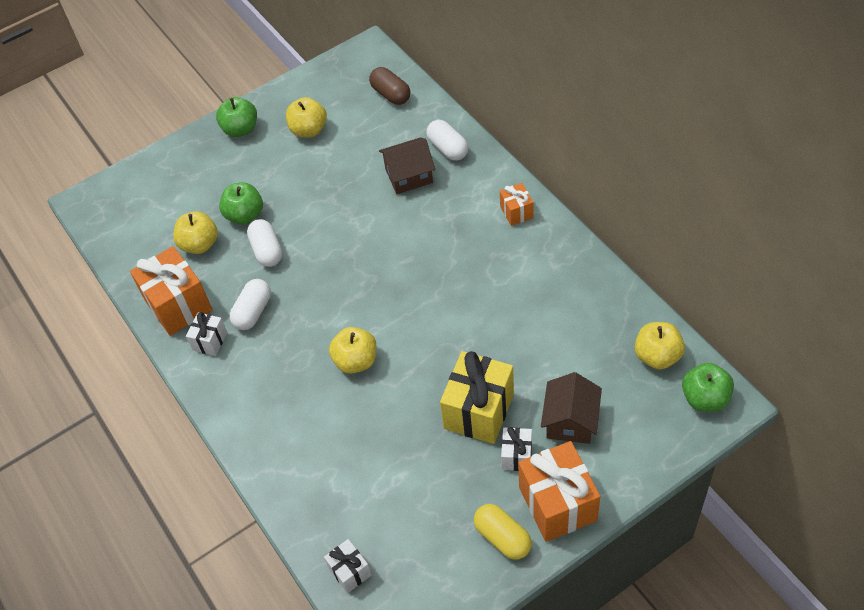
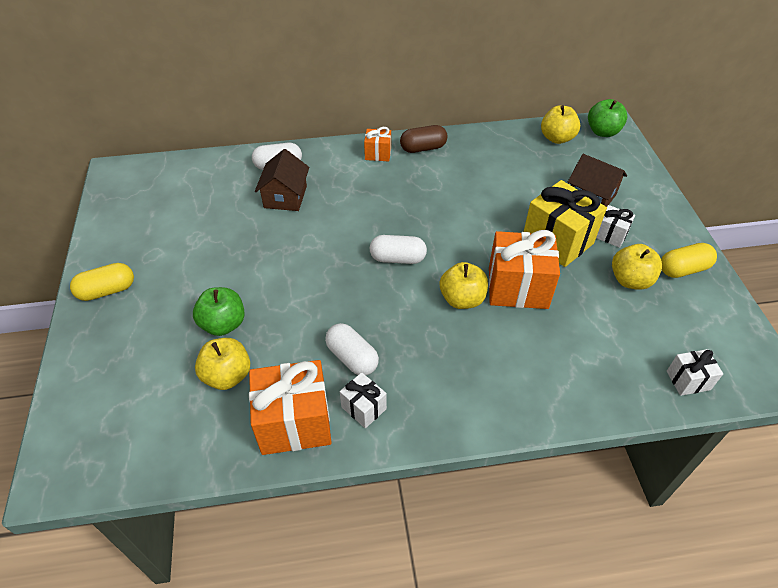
camera: 70 degrees left, 5 degrees down
green apple [216,97,257,137] -> yellow capsule [70,263,134,301]
white capsule [247,219,282,267] -> white capsule moved to [370,235,427,264]
yellow apple [286,97,327,137] -> yellow apple moved to [612,244,662,290]
brown capsule [369,67,410,105] -> brown capsule moved to [400,125,448,153]
orange gift [518,441,600,542] -> orange gift moved to [488,230,560,309]

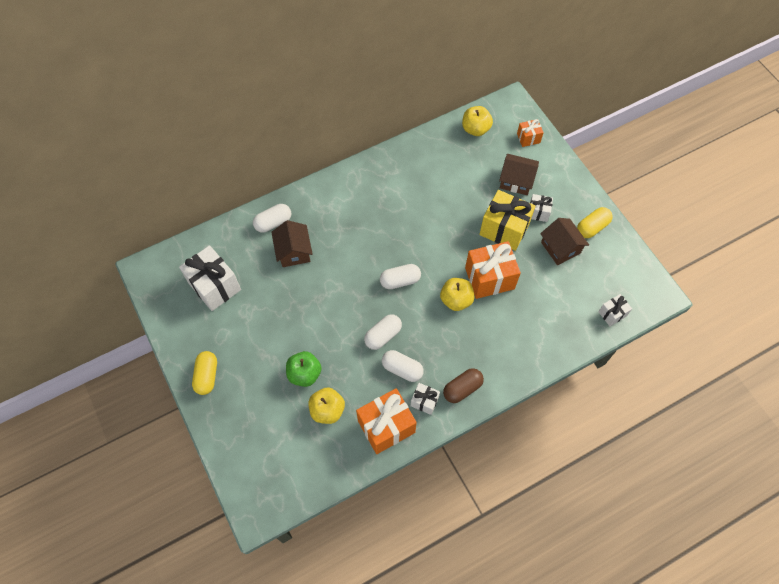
camera: 20 degrees left, 15 degrees up
yellow capsule [70,263,134,301] -> yellow capsule turned 45 degrees counterclockwise [192,351,217,395]
orange gift [364,127,391,161] -> orange gift moved to [517,119,544,147]
brown capsule [400,125,448,153] -> brown capsule moved to [443,368,484,403]
green apple [588,99,628,137] -> none
yellow apple [612,244,662,290] -> brown house [540,218,589,265]
none -> white gift [179,245,241,311]
none -> white capsule [364,314,402,350]

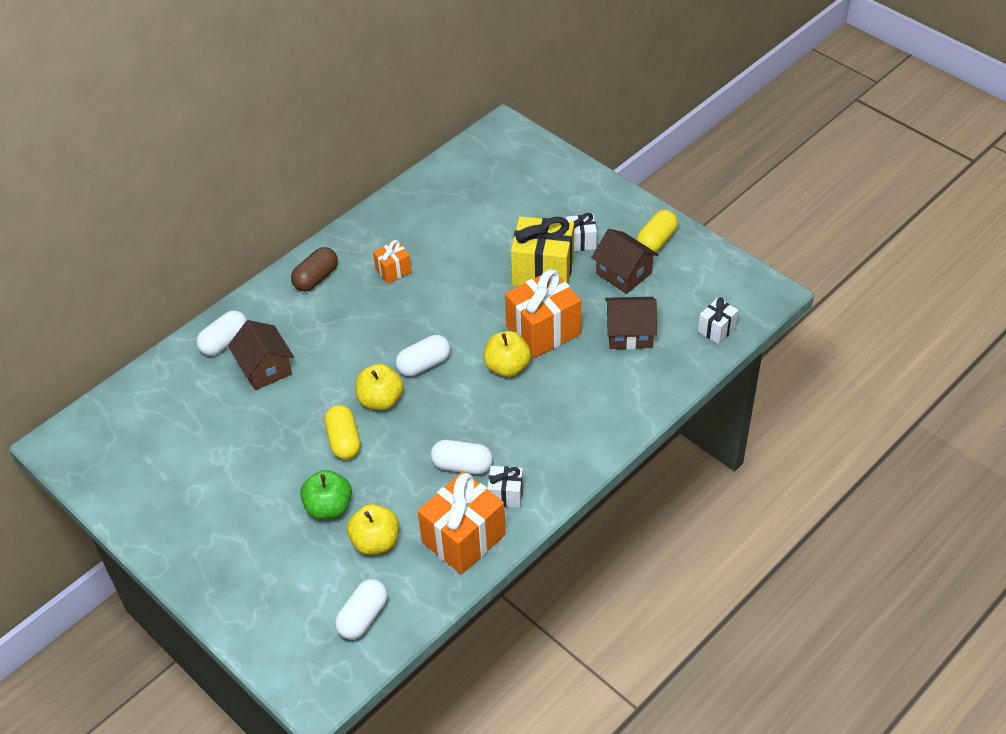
camera: 15 degrees left, 15 degrees down
white gift [179,245,241,311] -> none
yellow capsule [192,351,217,395] -> yellow capsule moved to [324,405,361,459]
white capsule [364,314,402,350] -> white capsule moved to [335,579,388,640]
brown capsule [443,368,484,403] -> brown capsule moved to [291,247,338,291]
yellow apple [462,106,493,136] -> yellow apple moved to [355,364,404,410]
brown house [499,154,539,195] -> brown house moved to [605,297,657,349]
orange gift [517,119,544,147] -> orange gift moved to [373,240,412,284]

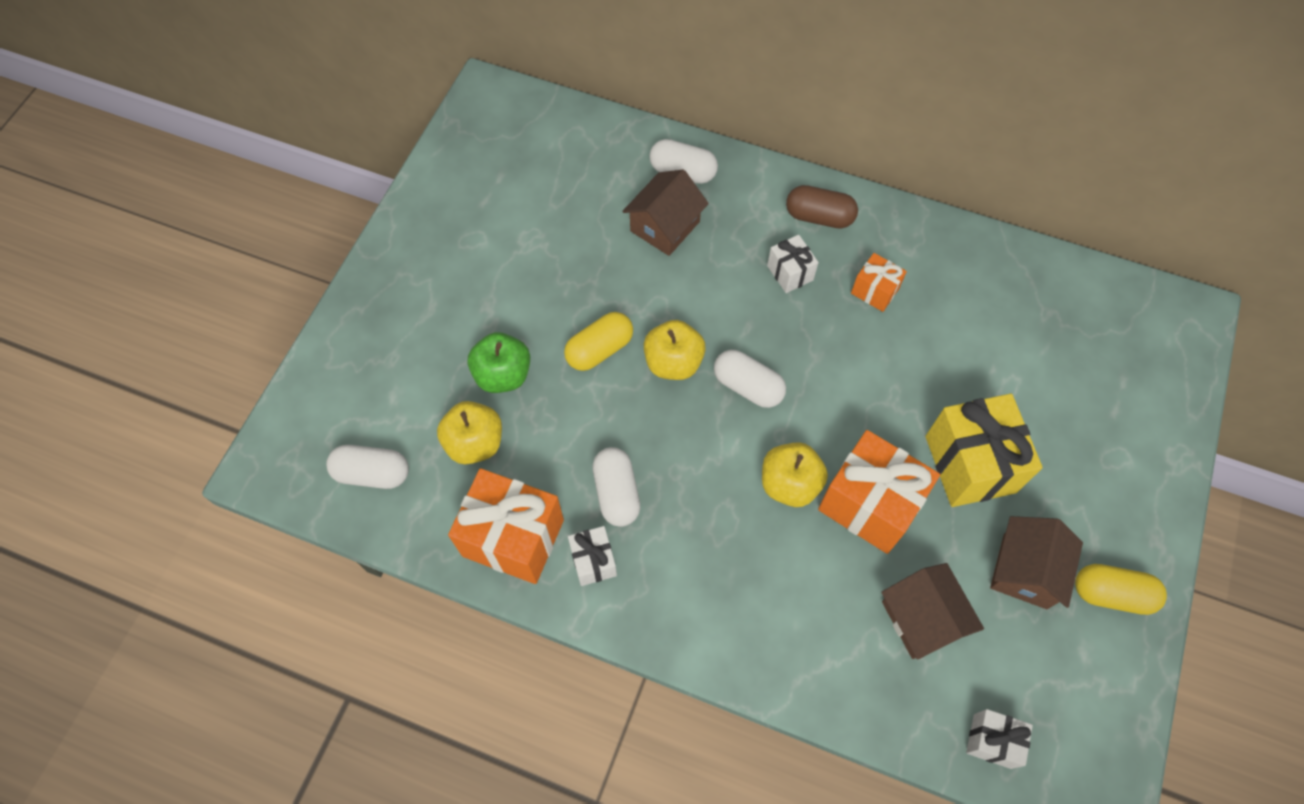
camera: 65 degrees right, 15 degrees up
white gift [566,213,597,251] -> white gift moved to [767,235,819,293]

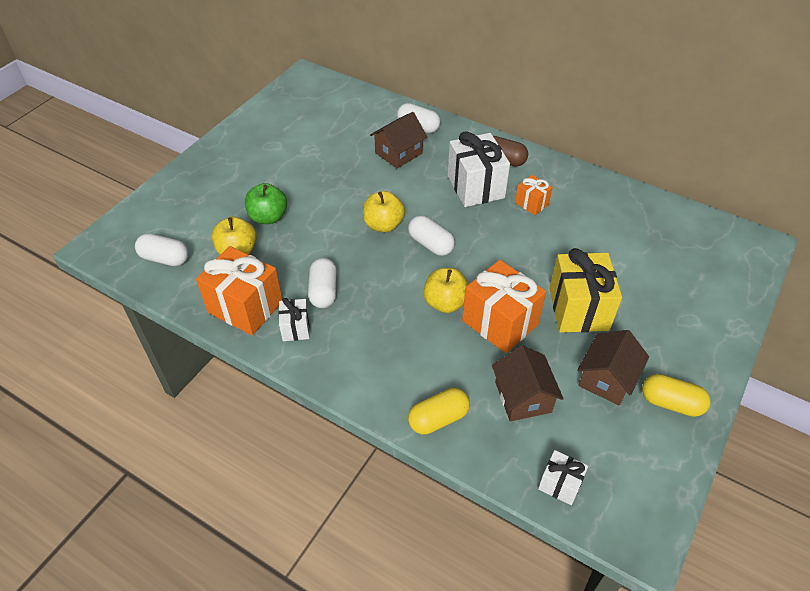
camera: 10 degrees right, 15 degrees down
yellow capsule [564,312,633,371] -> yellow capsule moved to [408,388,470,435]
white gift [767,235,819,293] -> white gift [448,131,510,207], size x1.94

